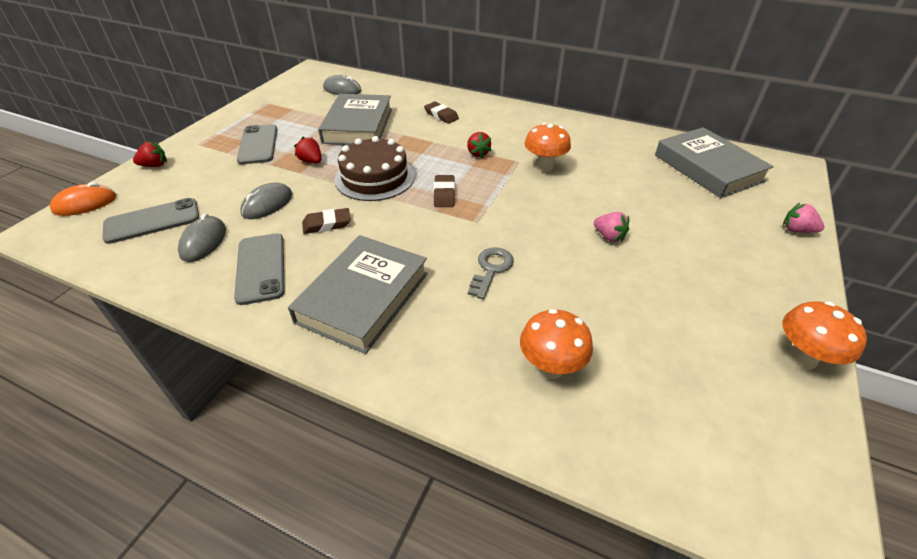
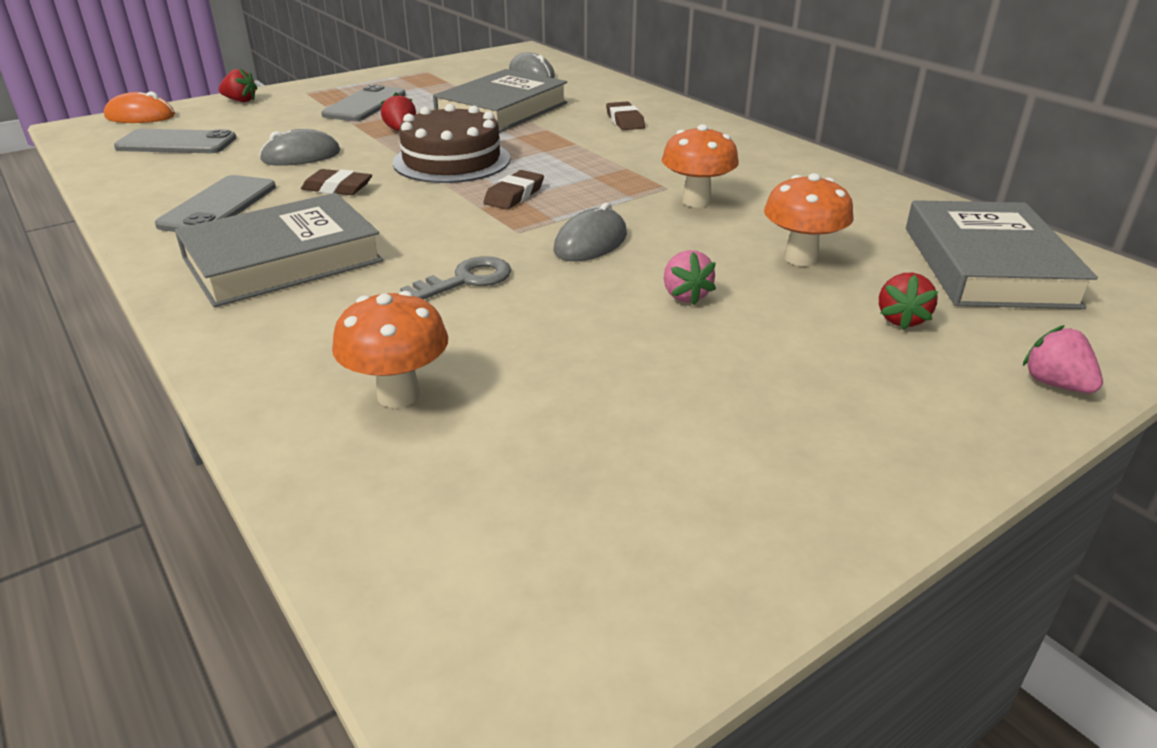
camera: 30 degrees right, 10 degrees down
grey mouse [178,213,226,262] -> grey mouse moved to [553,203,627,261]
red strawberry [467,132,492,158] -> red strawberry moved to [879,273,938,330]
orange mushroom [782,301,867,370] -> orange mushroom moved to [764,173,853,266]

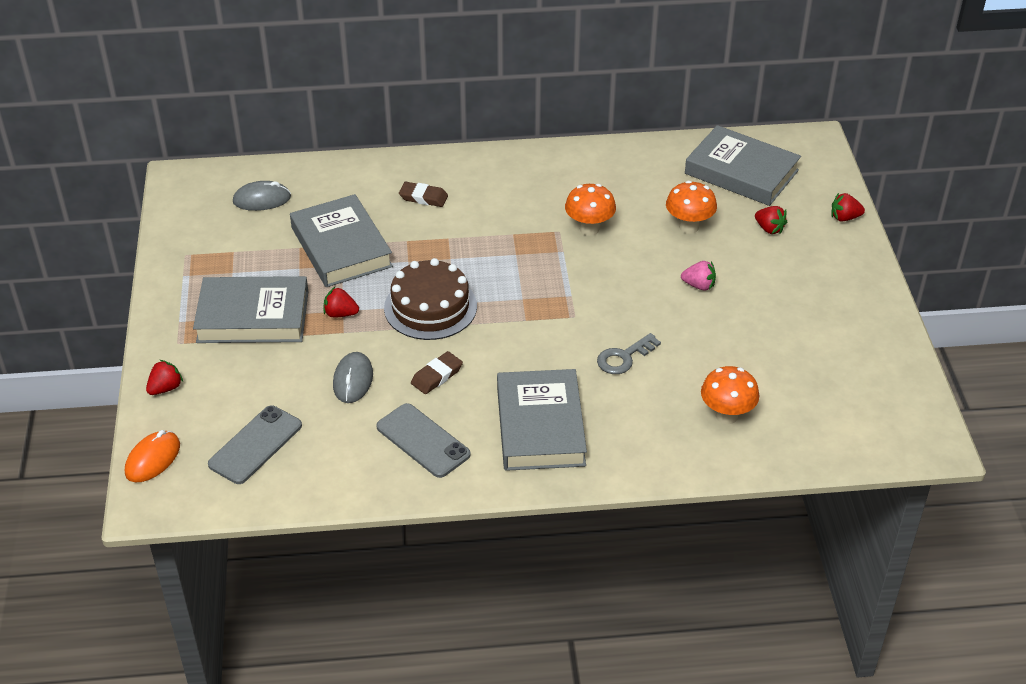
camera: 60 degrees left, 10 degrees up
grey phone [321,84,406,121] -> grey book [193,276,308,343]
grey key [400,256,511,299] -> grey key turned 120 degrees counterclockwise [597,333,661,374]
brown eraser [483,170,544,210] -> none
grey mouse [553,203,627,261] -> none
pink strawberry [1023,325,1103,393] -> red strawberry [831,193,865,222]

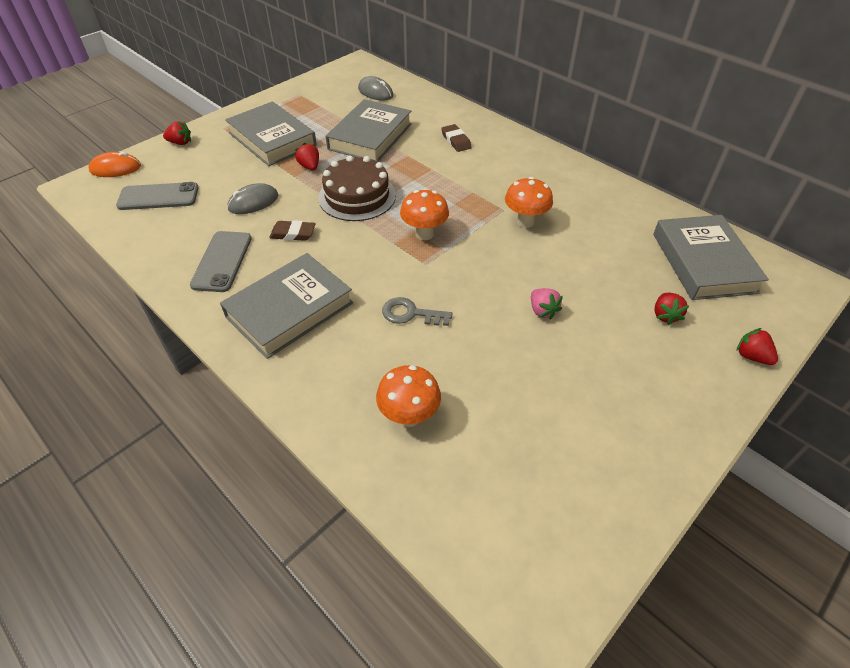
camera: 50 degrees right, 5 degrees up
orange mushroom [666,181,717,234] -> orange mushroom moved to [400,190,449,240]

